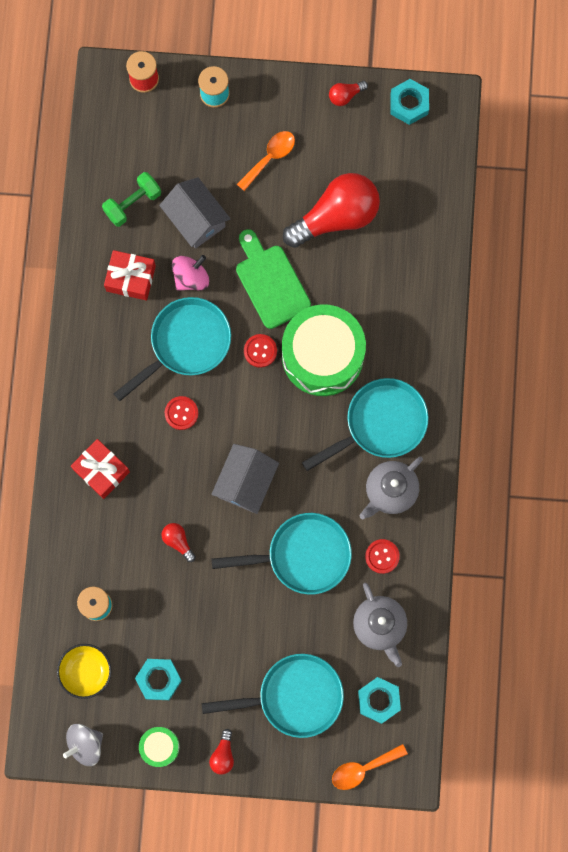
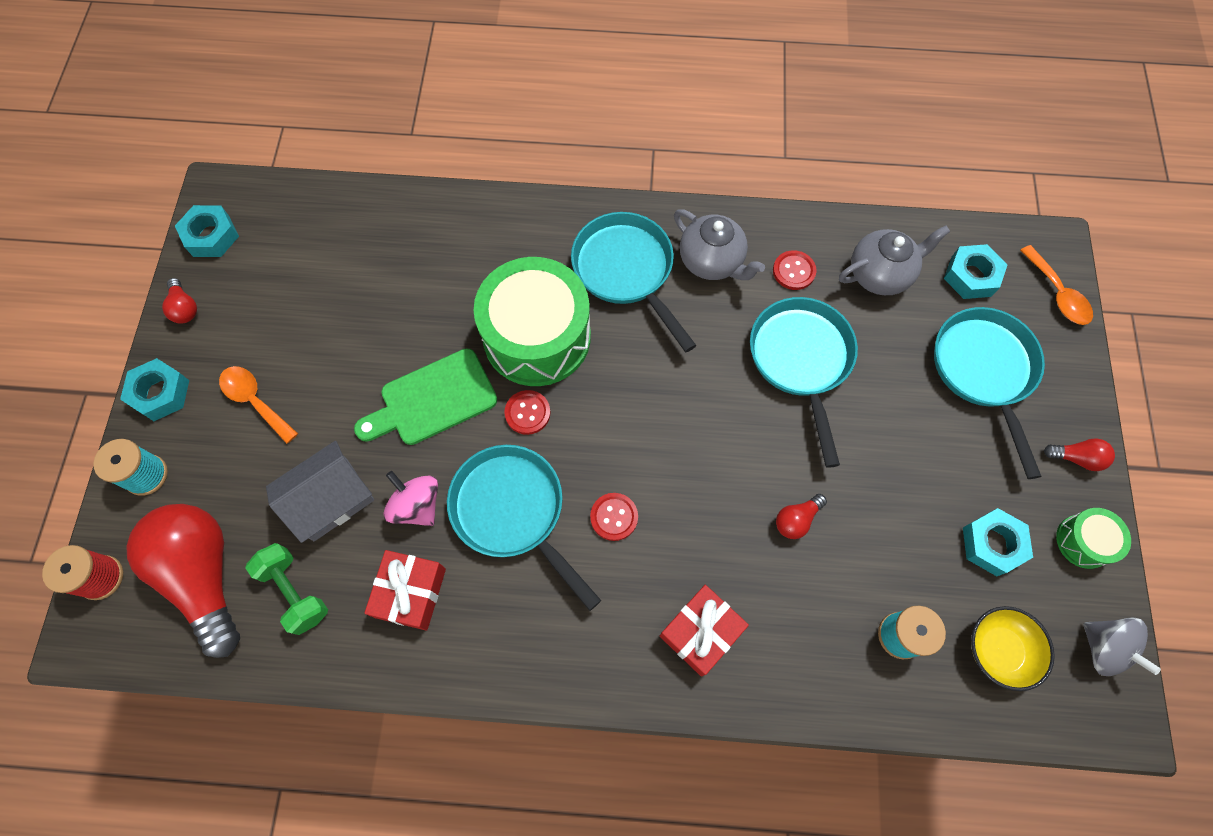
camera: 90 degrees left, 10 degrees down
grey house [211,444,279,514] -> none
red light bulb [283,173,380,248] -> red light bulb moved to [126,504,240,658]
none -> turquoise nut [120,358,189,421]

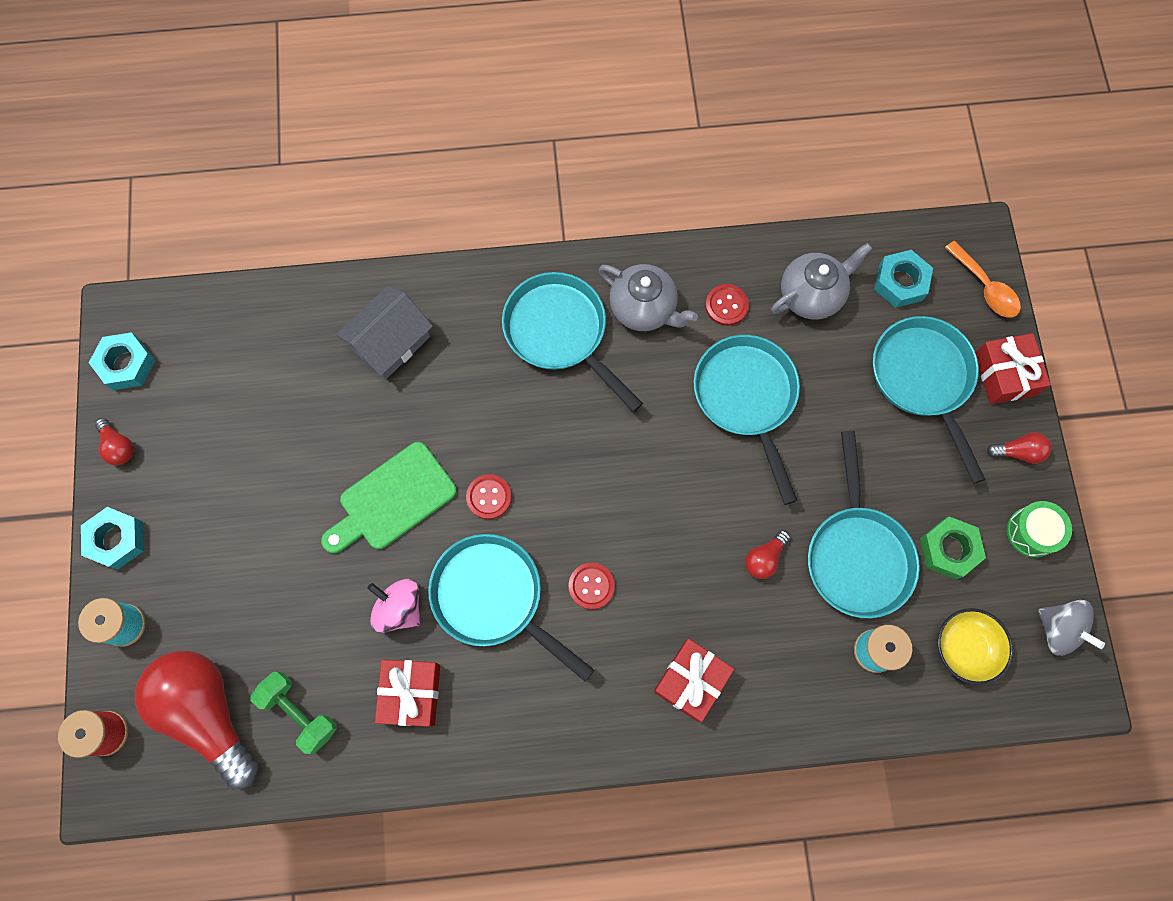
camera: 10 degrees left, 5 degrees up
orange spoon [219,366,298,444] -> none
grey house [266,441,374,543] -> grey house moved to [336,286,433,380]
green drum [473,257,591,386] -> none
turquoise nut [963,508,1033,576] -> green nut [920,516,986,580]
none -> turquoise pan [808,431,920,618]
none -> red gift [975,333,1051,404]

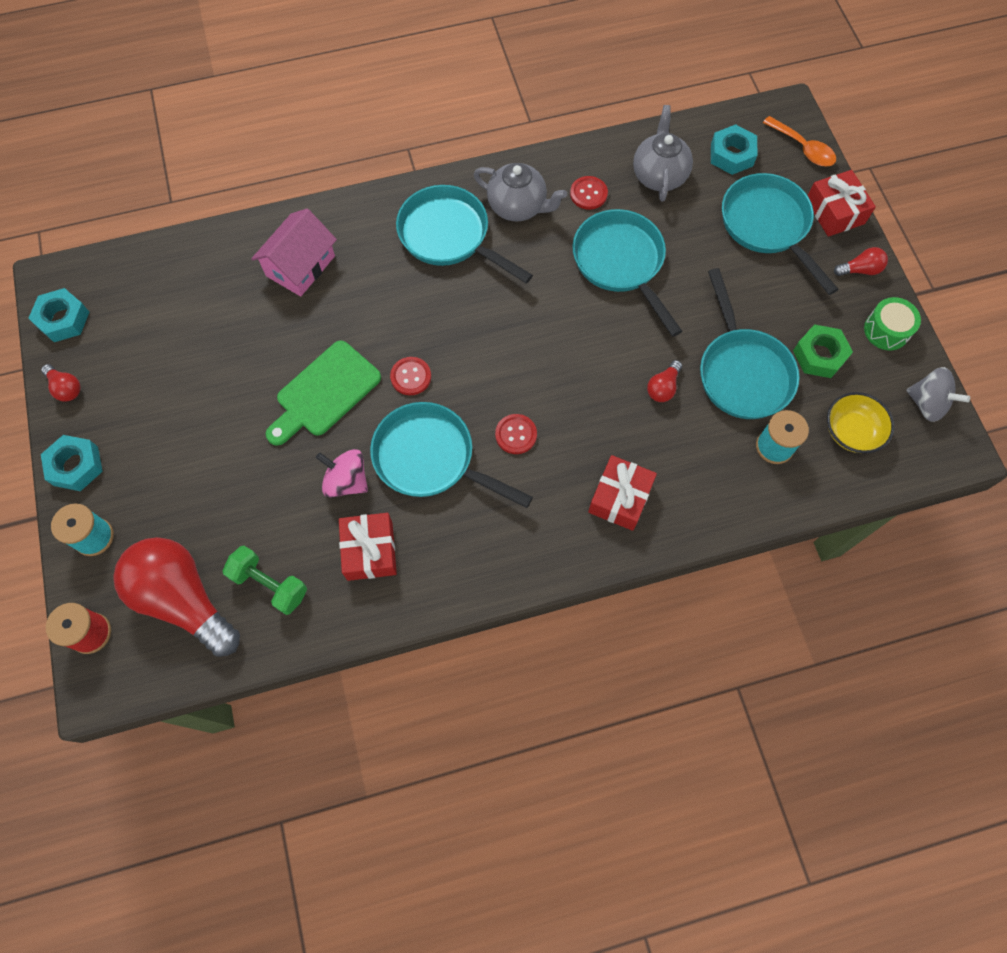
camera: 10 degrees left, 5 degrees down
grey house [336,286,433,380] -> pink house [251,209,337,297]
grey teapot [771,243,872,320] -> grey teapot turned 45 degrees counterclockwise [633,105,693,202]

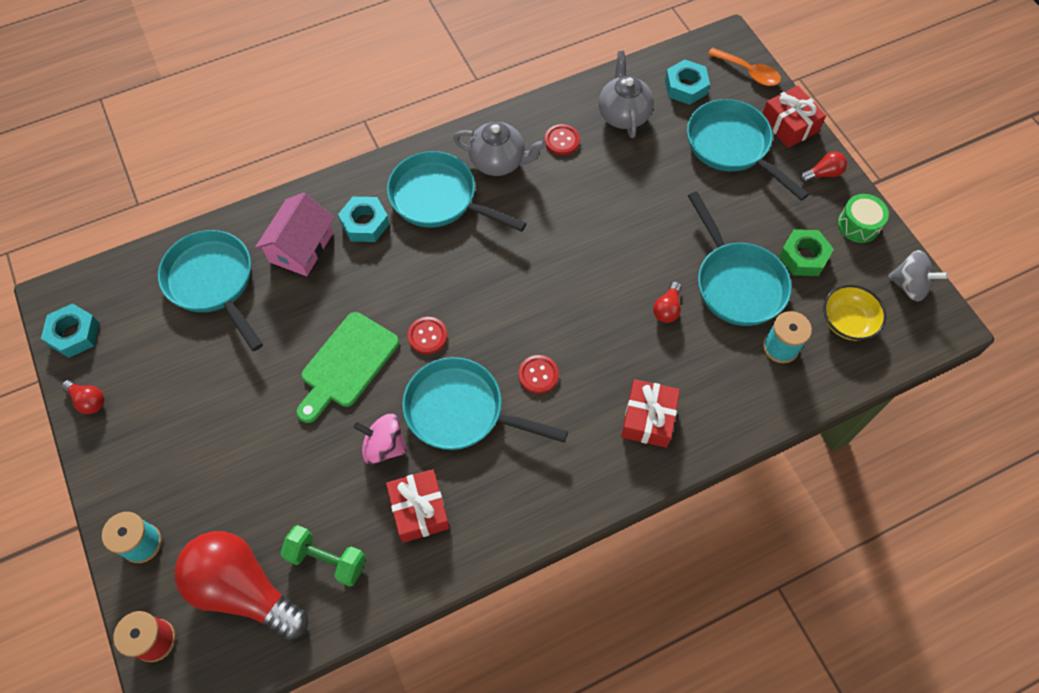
camera: 10 degrees left, 5 degrees down
turquoise nut [41,435,103,491] -> turquoise nut moved to [338,197,390,242]
turquoise pan [572,209,682,337] -> turquoise pan moved to [158,230,263,351]

